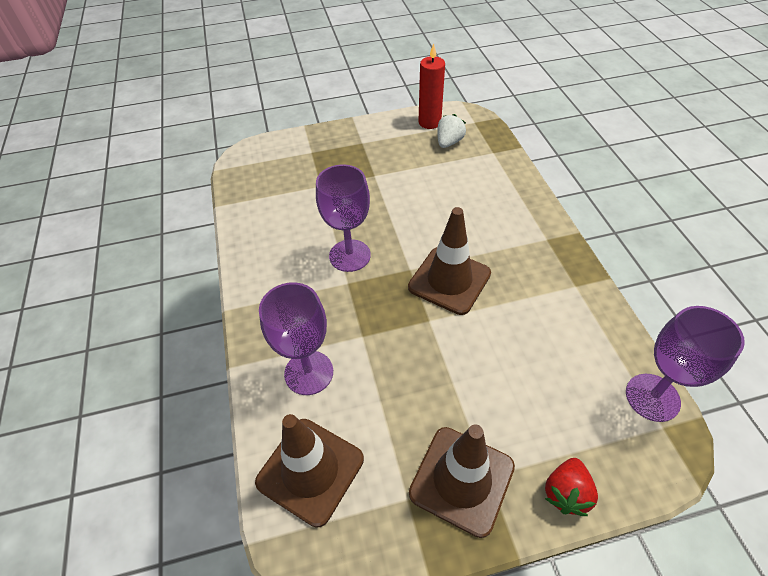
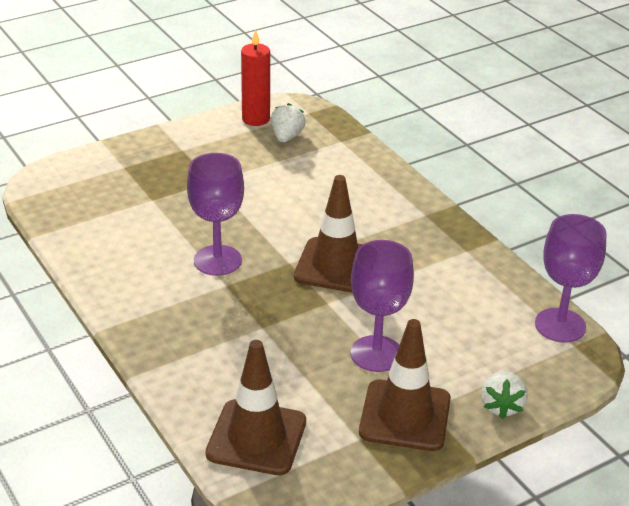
camera: 20 degrees left, 15 degrees down
purple goblet [259,282,333,395] -> purple goblet moved to [351,240,414,372]
red strawberry [545,458,598,516] -> white strawberry [481,371,528,419]

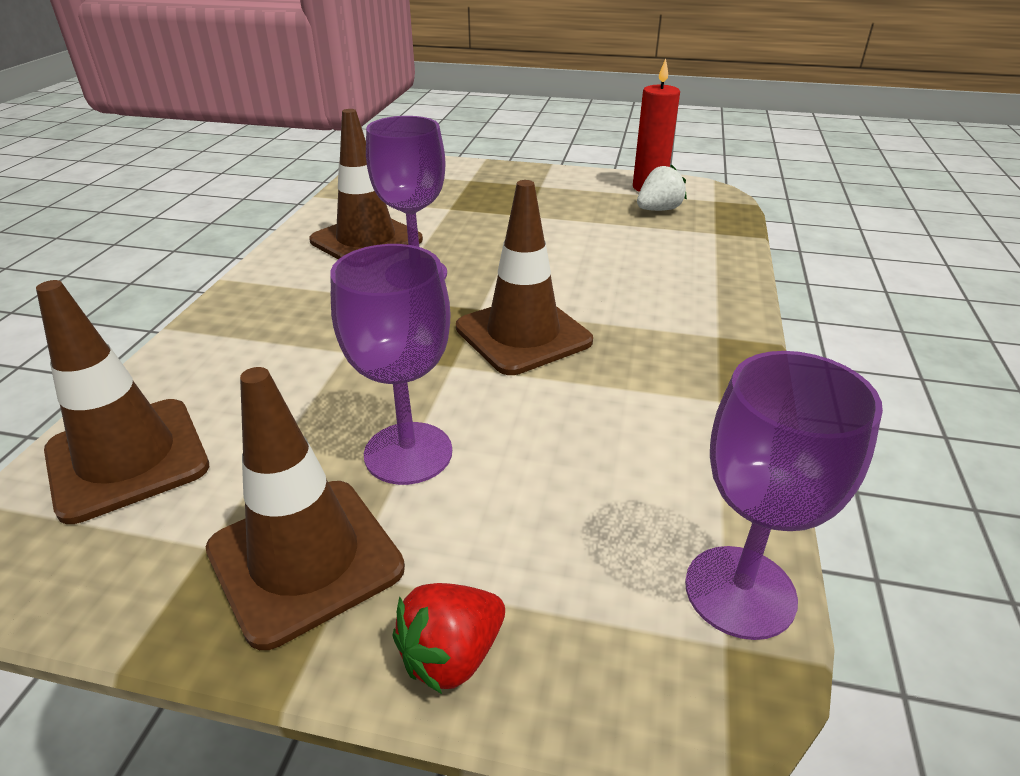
camera: 45 degrees right, 0 degrees up
white strawberry [481,371,528,419] -> red strawberry [392,583,505,694]
none -> brown traffic cone [309,109,423,259]

